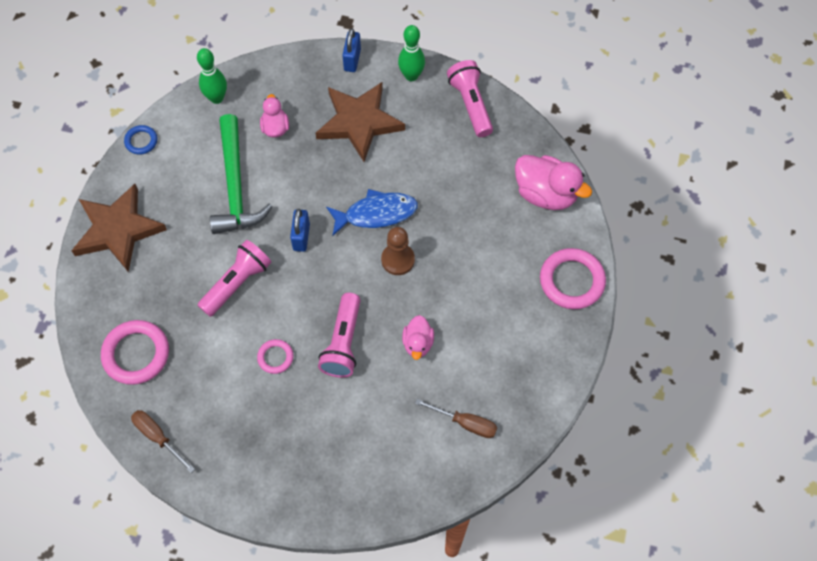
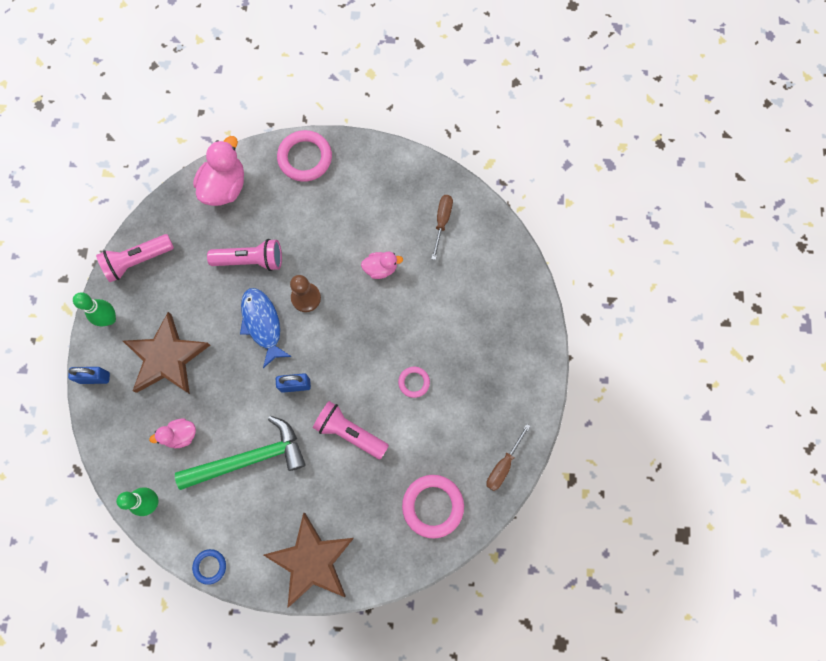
camera: 100 degrees left, 10 degrees up
pink flashlight [318,293,361,378] -> pink flashlight moved to [207,239,282,271]

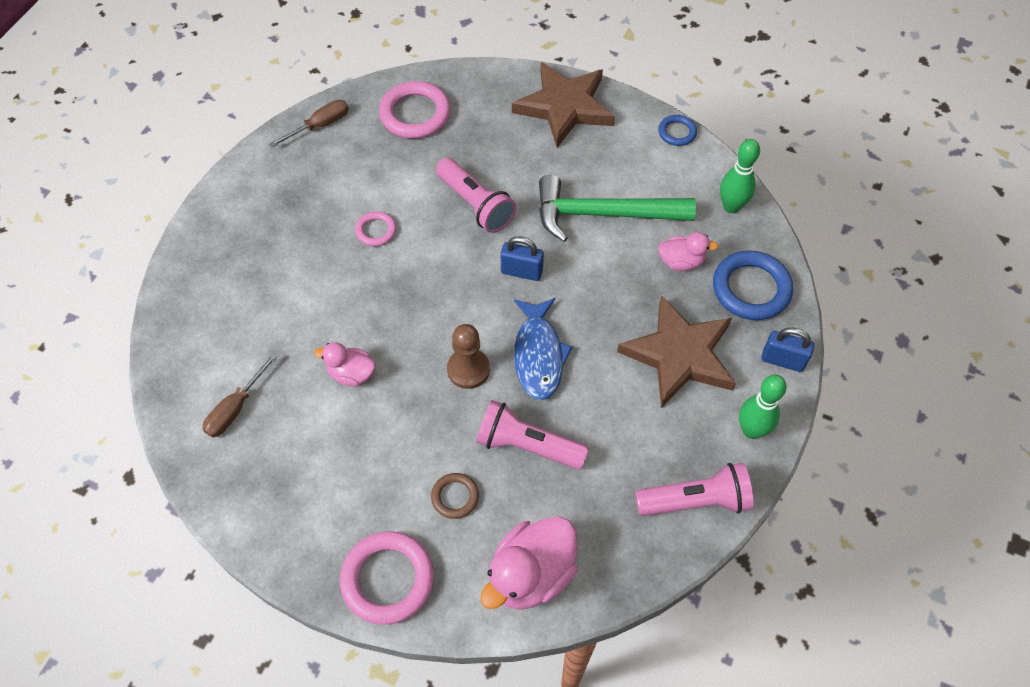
camera: 160 degrees left, 15 degrees down
none -> brown ring [431,473,479,519]
none -> blue ring [713,251,793,320]

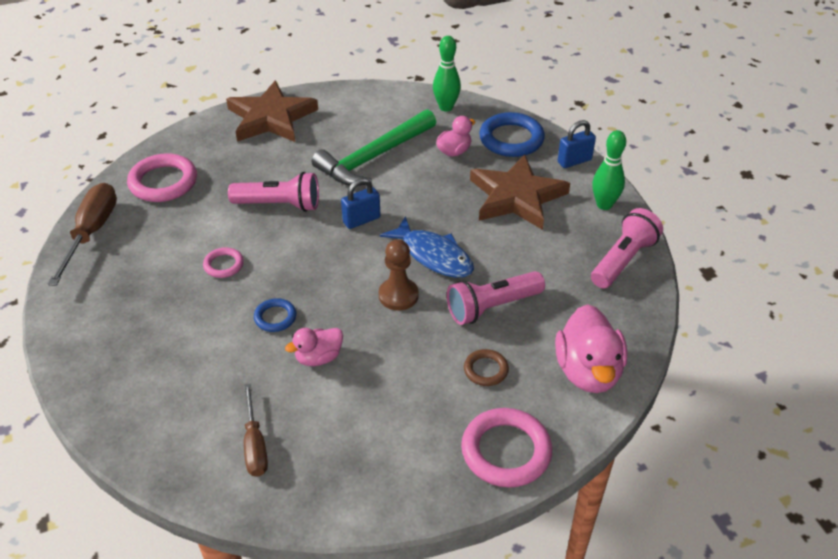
camera: 45 degrees left, 15 degrees down
brown screwdriver [269,100,349,148] -> brown screwdriver [47,183,117,286], size x1.56
blue ring [658,115,697,146] -> blue ring moved to [254,298,296,332]

